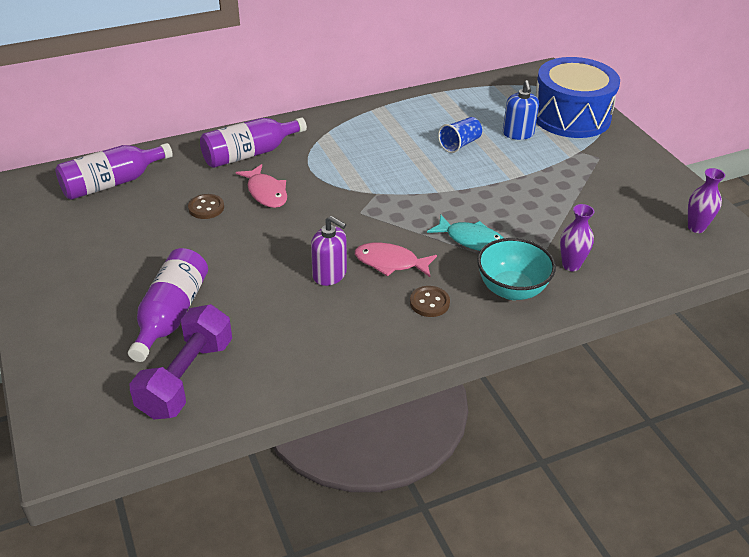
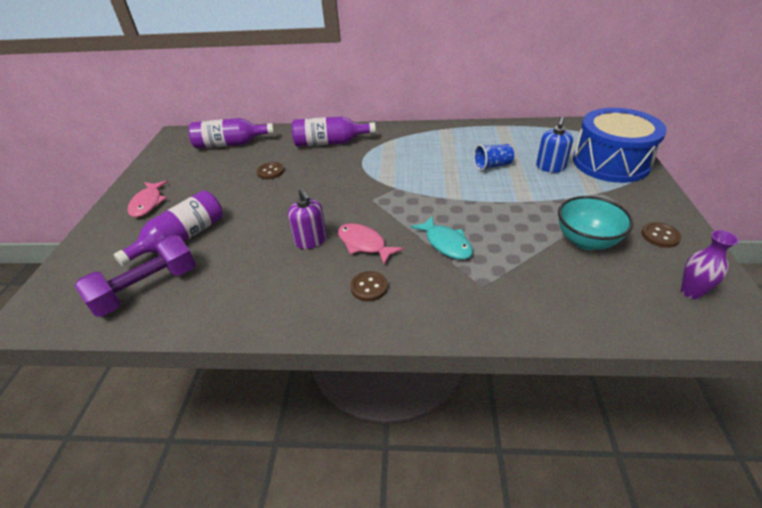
camera: 30 degrees right, 0 degrees up
pink fish [236,164,287,208] -> pink fish moved to [128,180,168,217]
turquoise bowl [477,238,556,300] -> turquoise bowl moved to [558,196,633,250]
purple vase [560,204,594,271] -> none
none -> brown button [641,222,682,248]

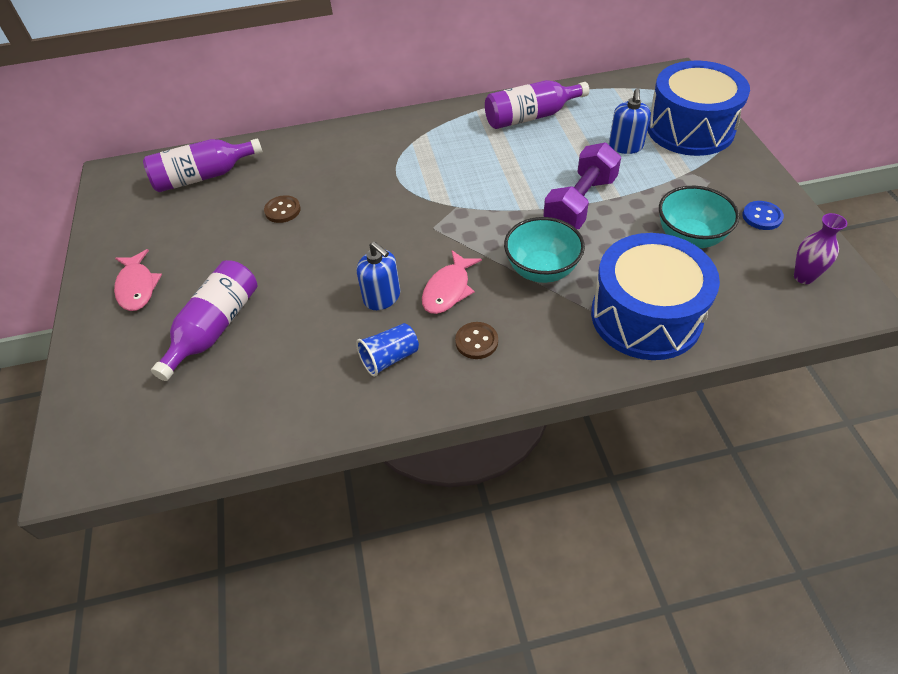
camera: 15 degrees left, 10 degrees up
purple dumbbell [75,235,196,317] -> purple dumbbell moved to [543,143,621,229]
purple soap dispenser [288,188,327,249] -> blue soap dispenser [357,242,400,310]
purple bottle [292,116,376,147] -> purple bottle moved to [485,80,589,129]
pink fish [338,223,404,265] -> pink fish turned 90 degrees counterclockwise [422,250,482,314]
turquoise fish [410,216,473,260] -> turquoise bowl [504,217,585,283]
blue cup [474,144,514,171] -> blue cup moved to [356,323,419,377]
brown button [641,222,682,248] -> blue button [742,201,784,230]
none -> blue drum [591,233,720,360]

